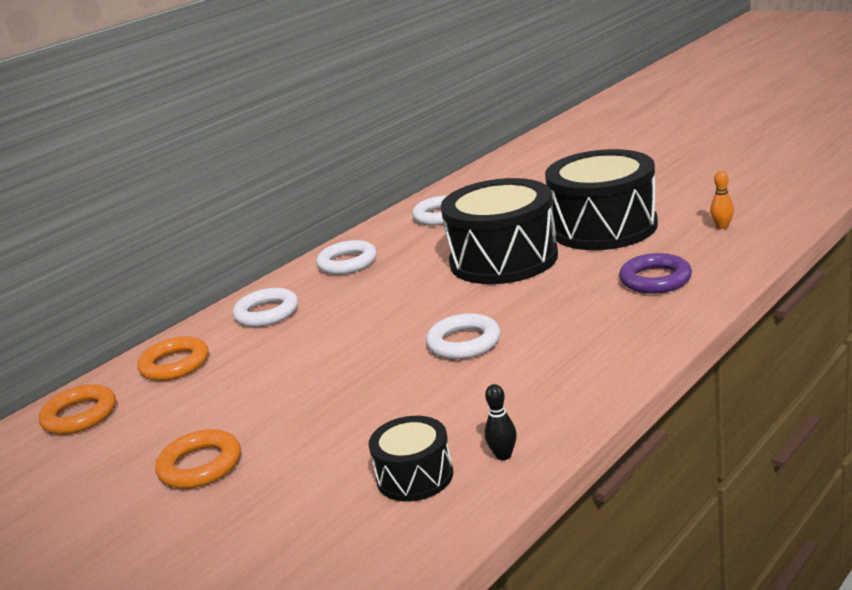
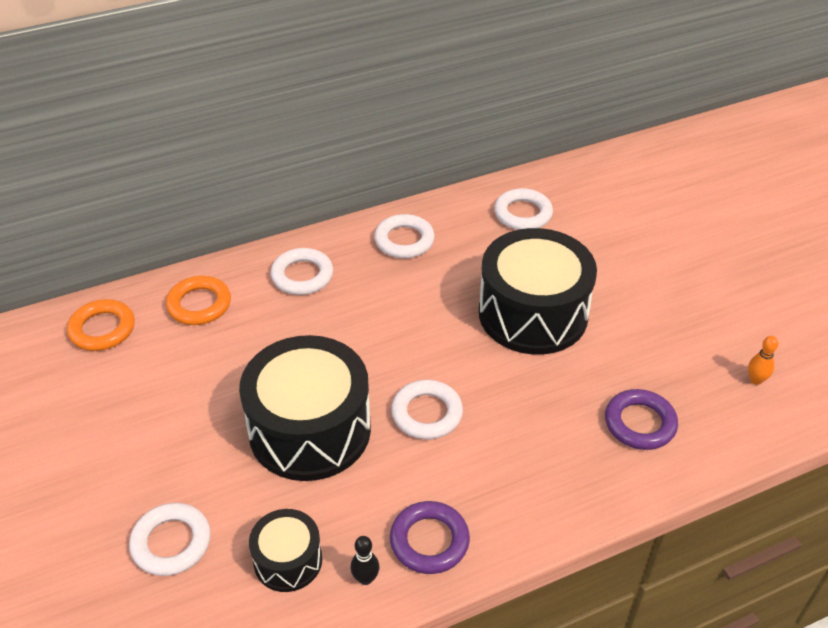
camera: 20 degrees right, 20 degrees up
orange ring [155,429,241,489] -> none
black drum [545,149,658,250] -> black drum moved to [239,335,371,481]
none -> white ring [129,503,211,576]
none -> purple ring [390,501,470,574]

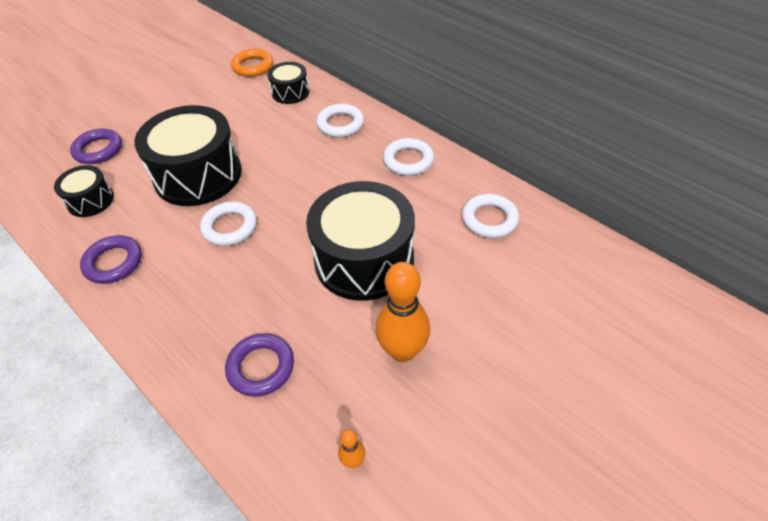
camera: 70 degrees right, 5 degrees up
white ring [129,503,211,576] -> purple ring [70,129,122,164]
orange ring [166,276,231,325] -> black drum [267,62,309,104]
black bowling pin [350,536,380,585] -> none
none -> orange bowling pin [376,262,430,362]

